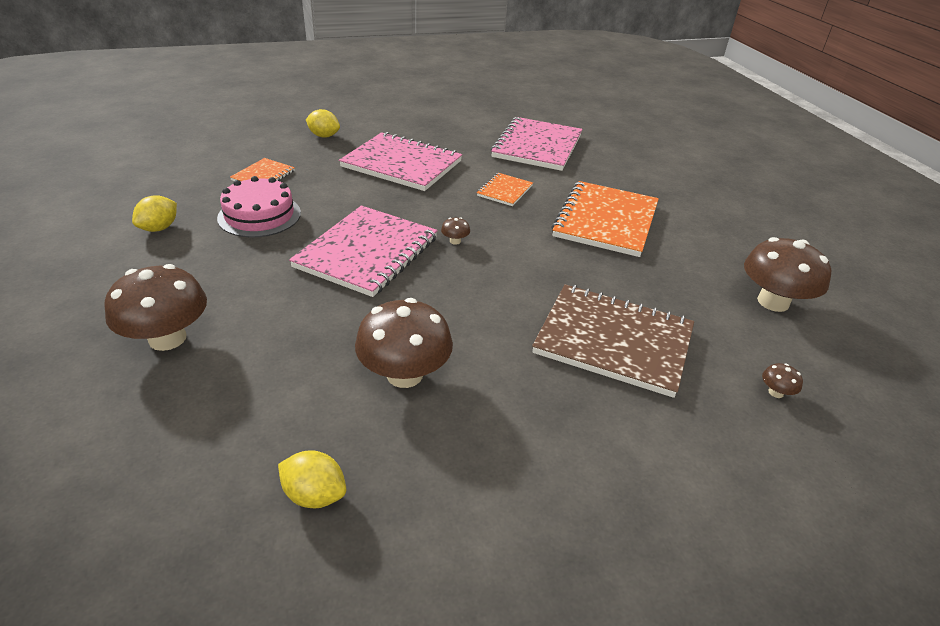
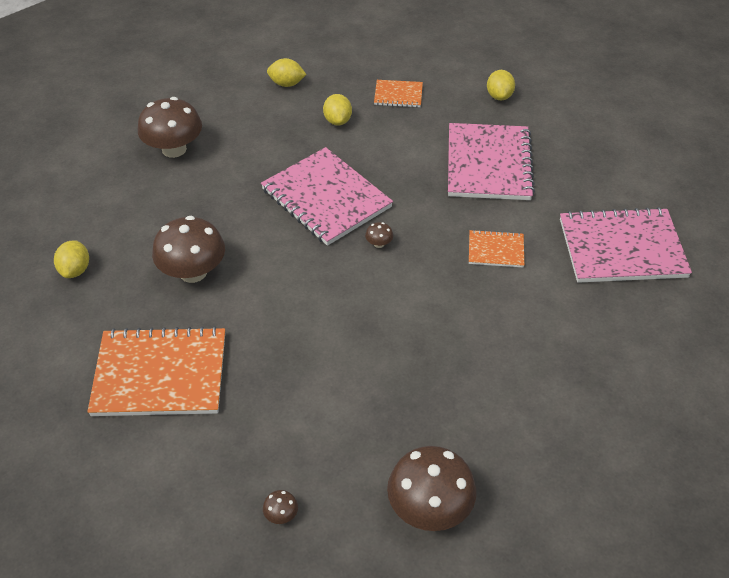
camera: 70 degrees right, 10 degrees up
pink cake [217,176,301,237] -> yellow lemon [323,94,352,125]
pink notebook [289,205,438,297] -> pink notebook turned 45 degrees clockwise [261,147,393,246]
brown notebook [532,284,694,398] -> none
orange notebook [552,181,659,257] -> orange notebook moved to [87,326,225,416]

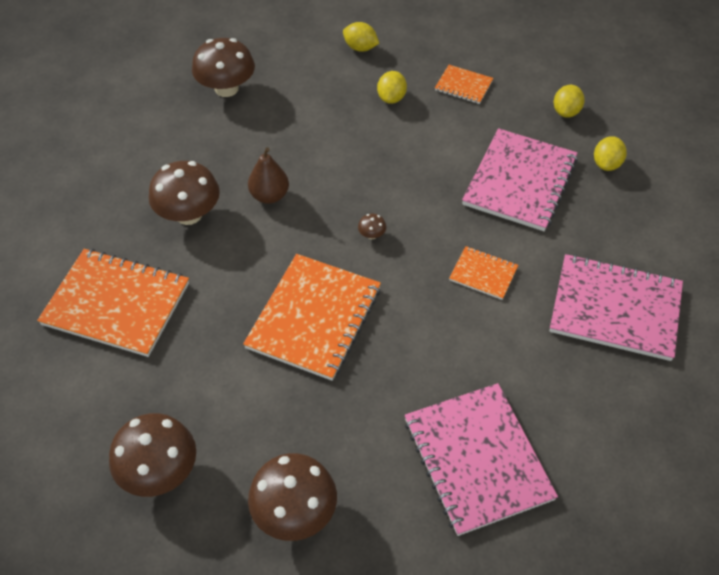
camera: 20 degrees right, 5 degrees up
yellow lemon [54,240,89,278] -> yellow lemon moved to [594,136,627,171]
pink notebook [261,147,393,246] -> pink notebook moved to [405,383,558,536]
brown mushroom [263,490,298,524] -> brown mushroom [109,413,196,497], size x2.48
none -> orange notebook [243,254,381,381]
none -> brown pear [248,147,289,204]

